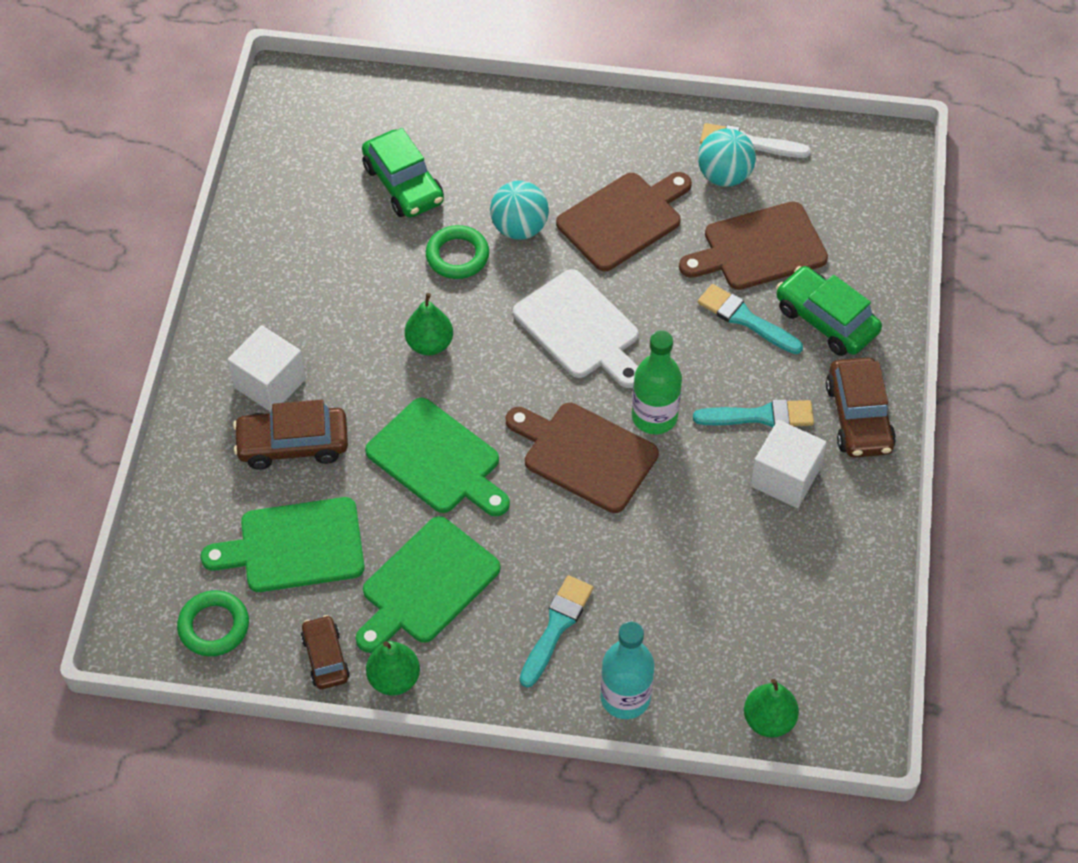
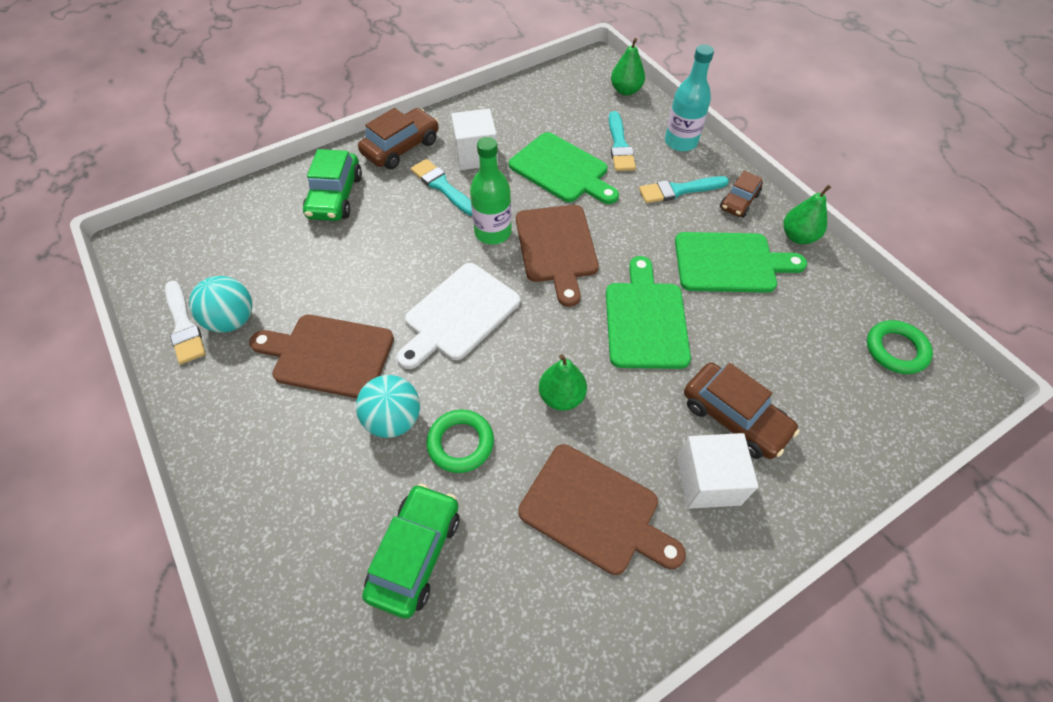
camera: 130 degrees left, 0 degrees up
green cutting board [200,497,365,592] -> green cutting board moved to [509,132,619,204]
brown car [301,615,350,689] -> brown car moved to [720,171,763,217]
white cutting board [513,269,638,388] -> white cutting board turned 150 degrees counterclockwise [397,263,520,369]
brown cutting board [679,201,828,290] -> brown cutting board moved to [518,444,686,575]
turquoise brush [698,284,803,354] -> turquoise brush moved to [609,111,636,171]

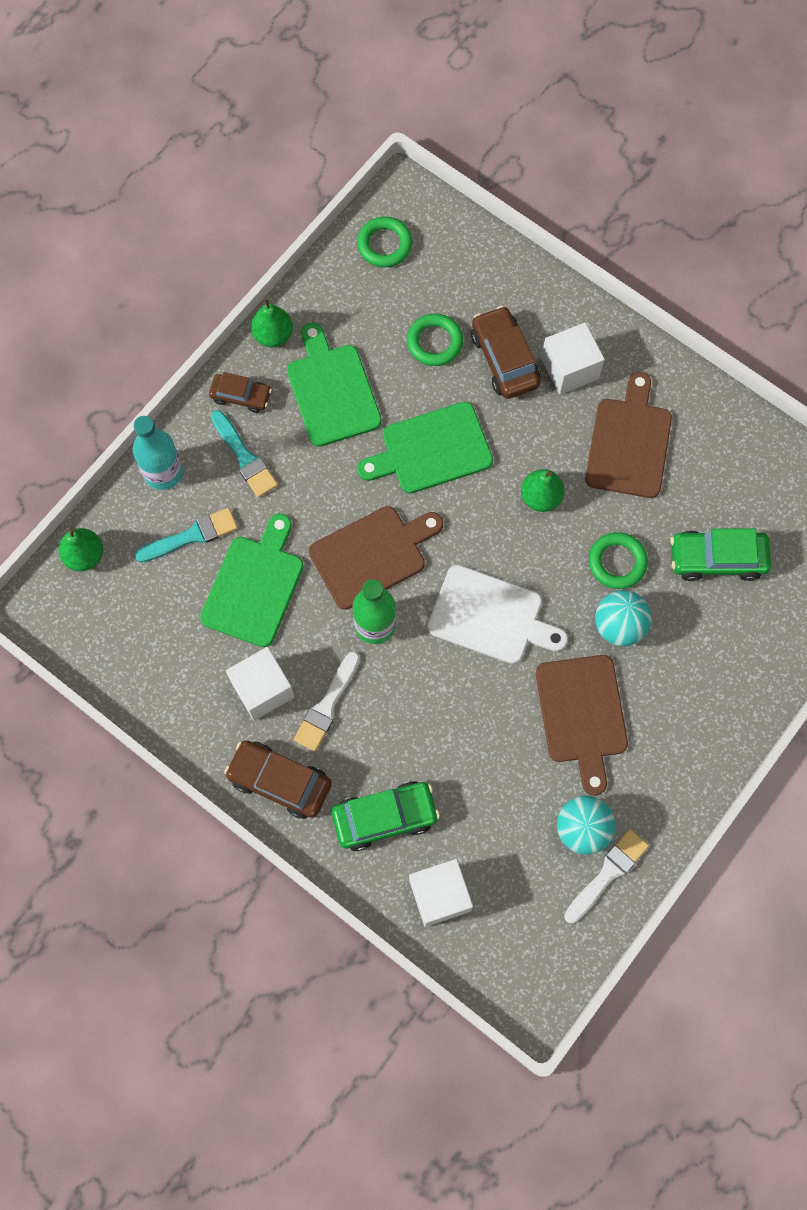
camera: 110 degrees left, 15 degrees up
turquoise brush [411,159,472,216] -> white brush [294,651,360,751]
brown car [684,363,800,459] -> brown car turned 45 degrees counterclockwise [471,306,540,399]
none -> green ring [407,314,463,366]
none -> white cube [409,859,473,927]

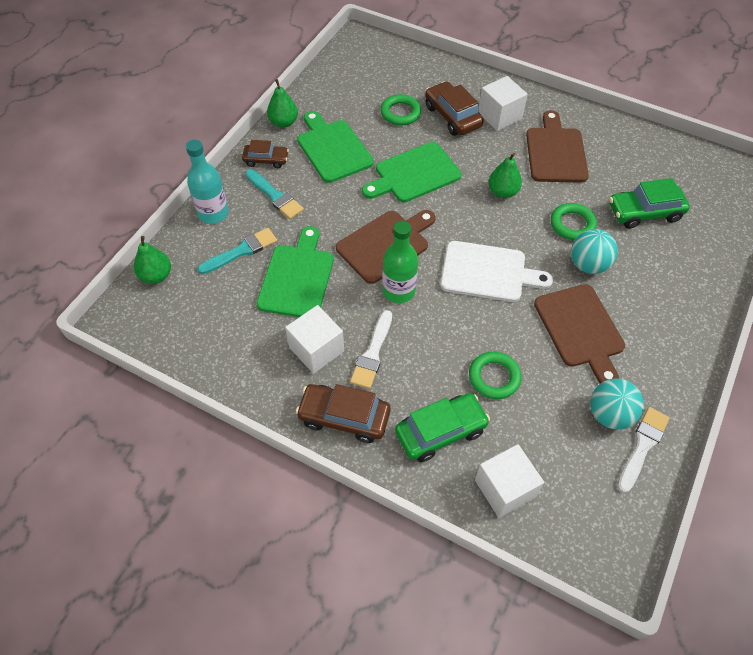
camera: 10 degrees left, 15 degrees down
green ring [357,217,413,267] -> green ring moved to [469,351,521,399]

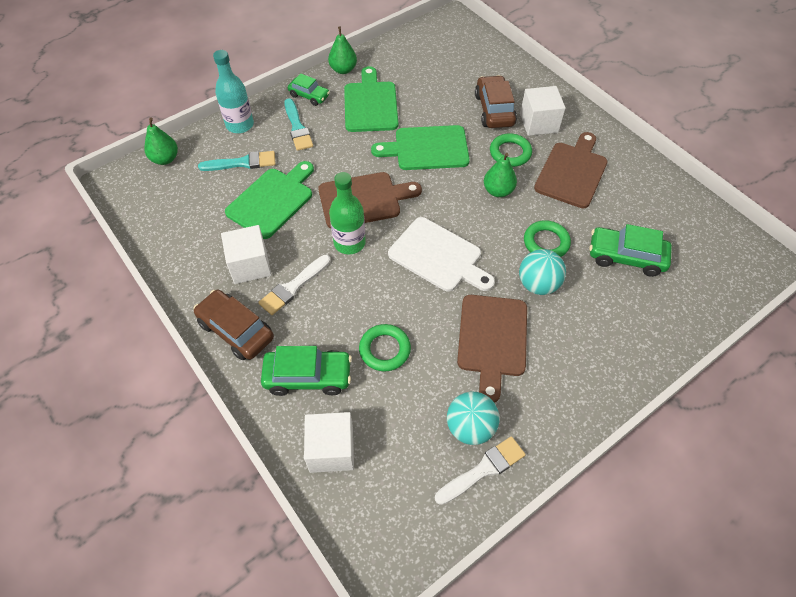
camera: 25 degrees right, 0 degrees up
brown car [242,140,289,168] -> green car [288,73,330,106]
green ring [380,94,421,125] -> green ring moved to [490,133,532,167]

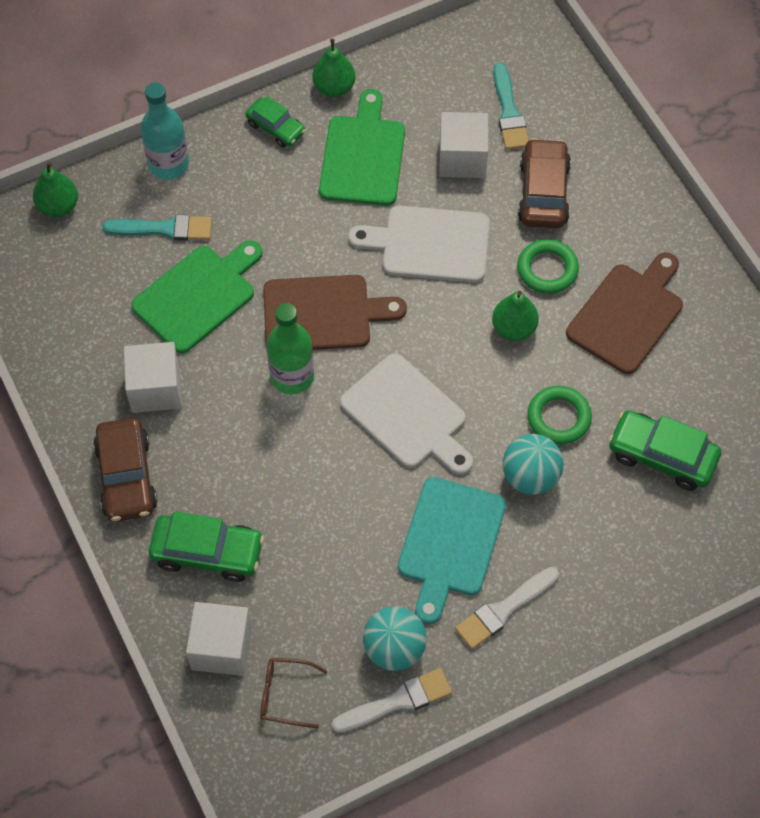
camera: 10 degrees right, 5 degrees up
brown car [193,290,274,360] -> brown car turned 150 degrees counterclockwise [93,418,157,522]
white brush [258,255,331,315] -> white brush moved to [455,567,559,649]
turquoise brush [284,98,313,151] -> turquoise brush moved to [493,63,529,150]
green ring [359,324,411,372] -> none
green cutting board [371,125,470,170] -> white cutting board [348,206,490,283]
brown cutting board [457,295,527,403] -> turquoise cutting board [398,477,506,624]
white cube [520,86,566,136] -> white cube moved to [439,112,488,178]
none -> brown glasses [260,657,327,728]

